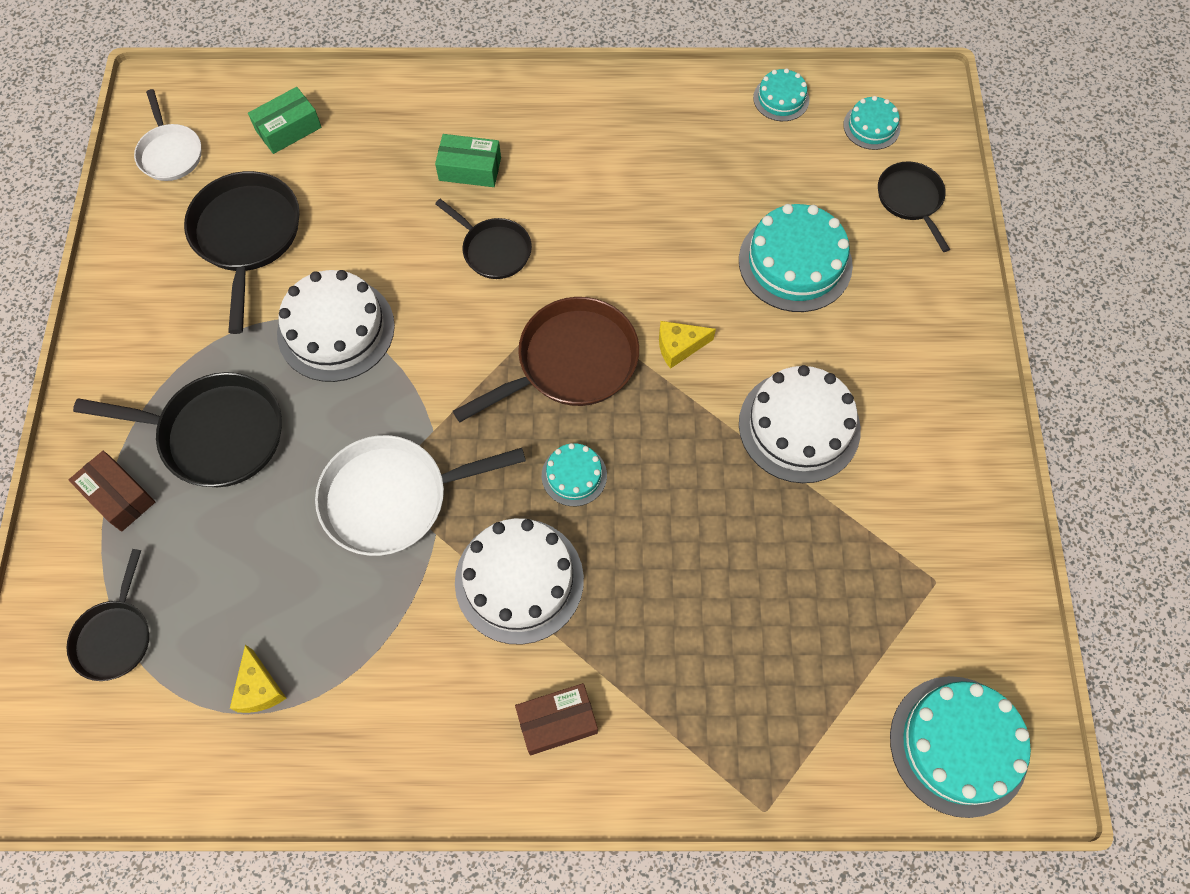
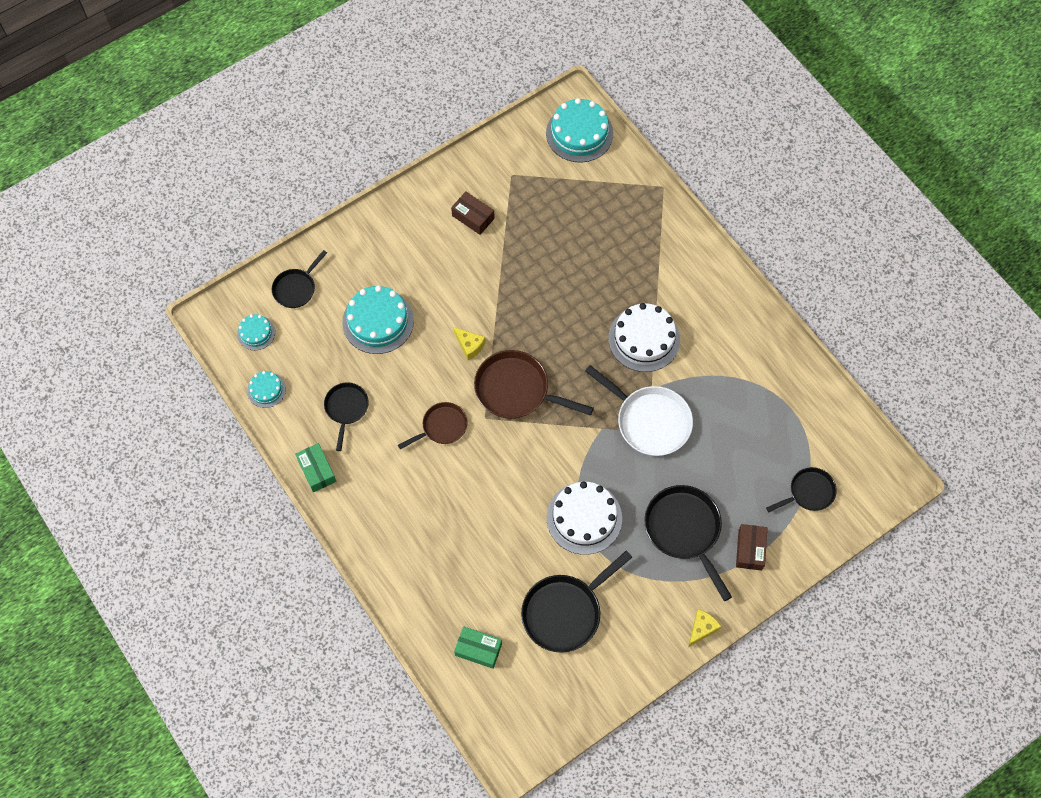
camera: 125 degrees left, 0 degrees up
white pan [134,89,201,181] -> none
yellow cheese [230,645,287,713] -> yellow cheese moved to [688,609,721,647]
green box [435,134,501,187] -> green box moved to [295,443,336,492]
black pan [435,199,532,279] -> black pan moved to [324,382,369,451]
brown box [515,683,598,755] -> brown box moved to [451,192,495,235]
turquoise cake [542,443,607,506] -> none
white cake [739,365,861,483] -> none
none -> brown pan [398,402,468,449]

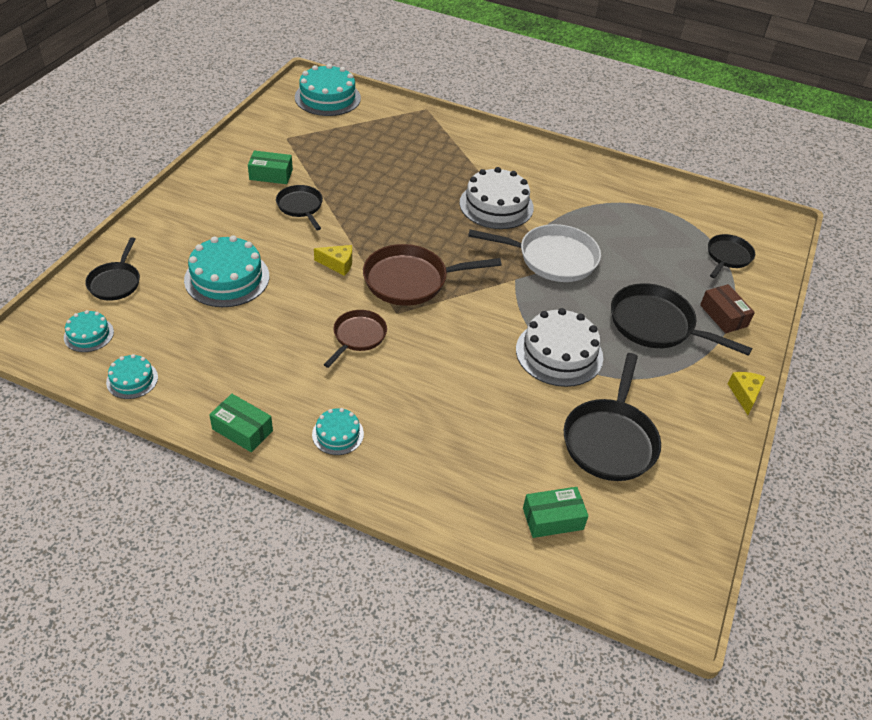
camera: 35 degrees left, 20 degrees down
black pan [324,382,369,451] -> black pan moved to [276,185,323,230]
brown box [451,192,495,235] -> green box [248,151,293,184]
none -> turquoise cake [312,408,364,455]

